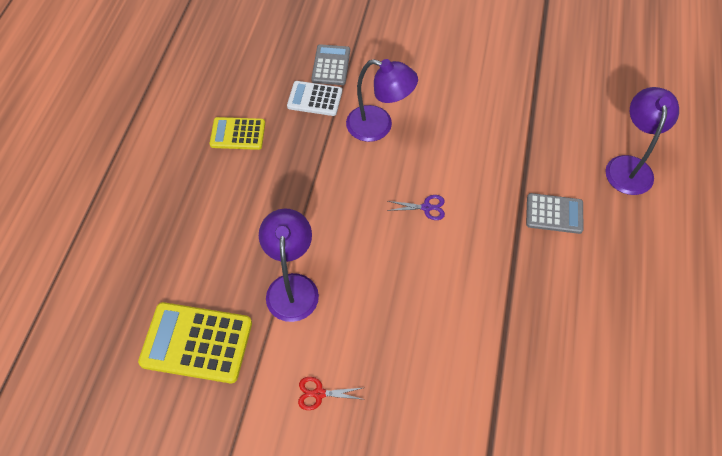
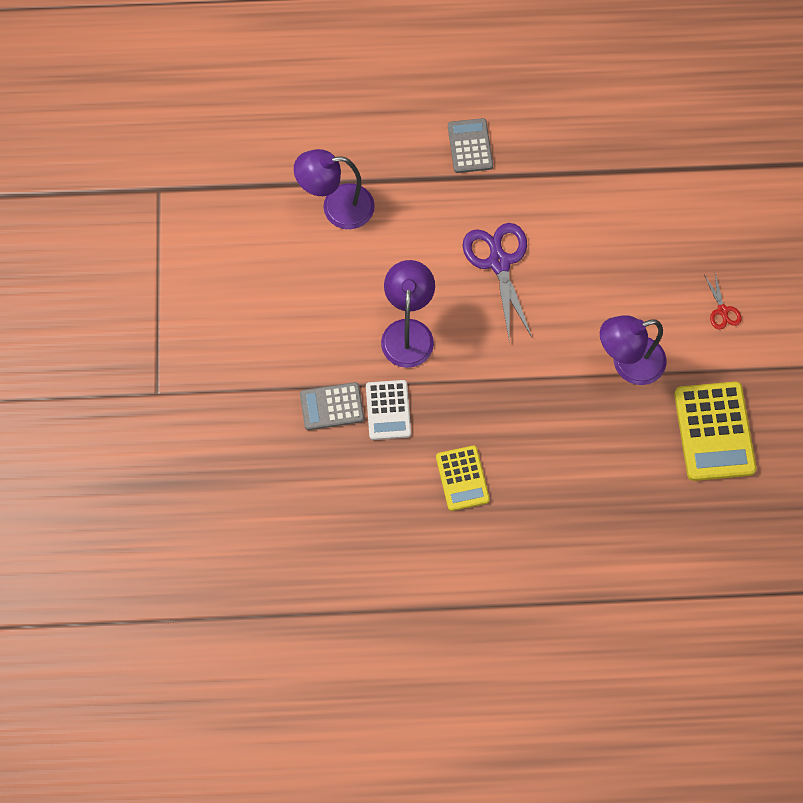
camera: 105 degrees left, 10 degrees up
purple scissors [387,195,445,220] -> purple scissors [463,223,532,342], size x2.08
purple lamp [605,87,679,195] -> purple lamp moved to [294,149,375,229]

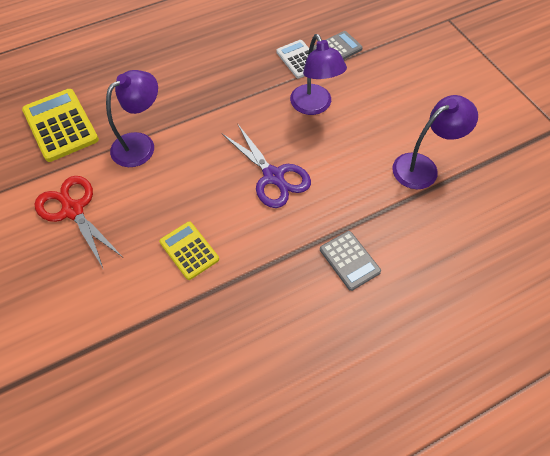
camera: 155 degrees right, 10 degrees down
yellow calculator [436,446,490,511] -> yellow calculator moved to [159,221,219,280]
red scissors [704,274,742,330] -> red scissors [35,176,122,270], size x2.08

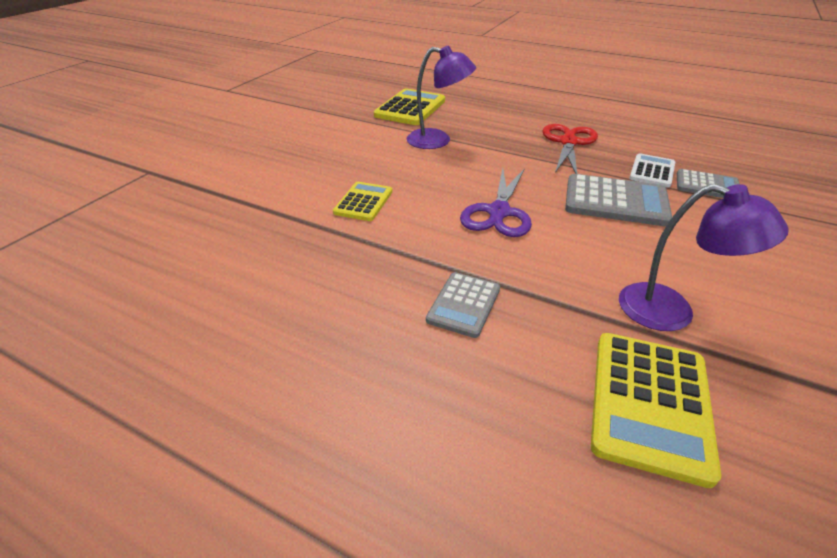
camera: 55 degrees right, 20 degrees down
red scissors [35,176,122,270] -> red scissors moved to [542,124,598,174]
purple lamp [290,34,347,115] -> grey calculator [565,174,672,227]
none -> yellow calculator [591,333,721,488]

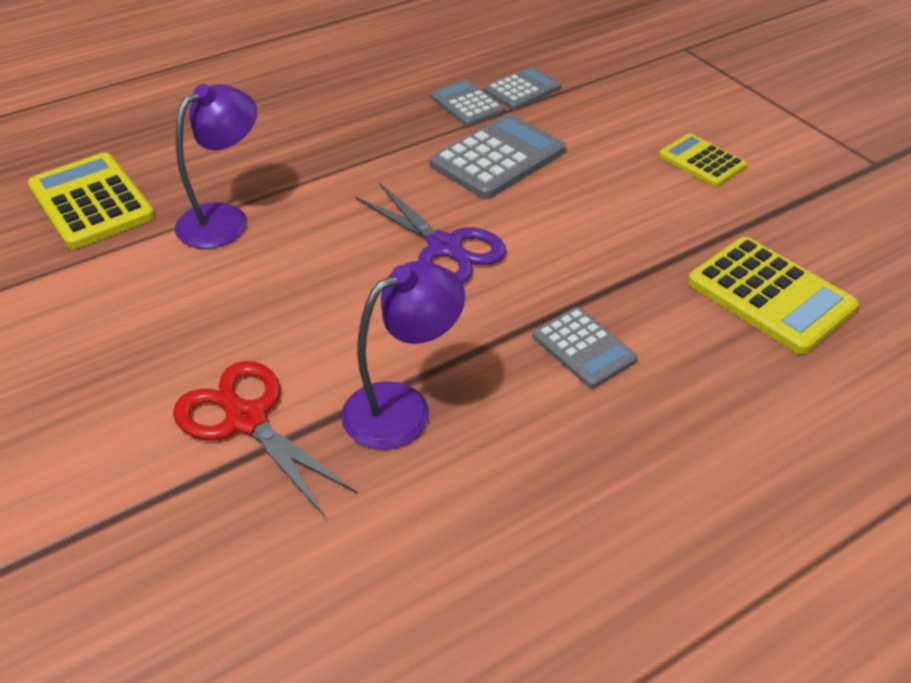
camera: 60 degrees left, 5 degrees up
yellow calculator [333,182,392,221] -> yellow calculator moved to [659,133,747,187]
red scissors [542,124,598,174] -> red scissors moved to [173,361,358,516]
purple lamp [619,184,789,331] -> purple lamp moved to [341,261,465,449]
white calculator [629,153,675,188] -> grey calculator [430,79,504,126]

